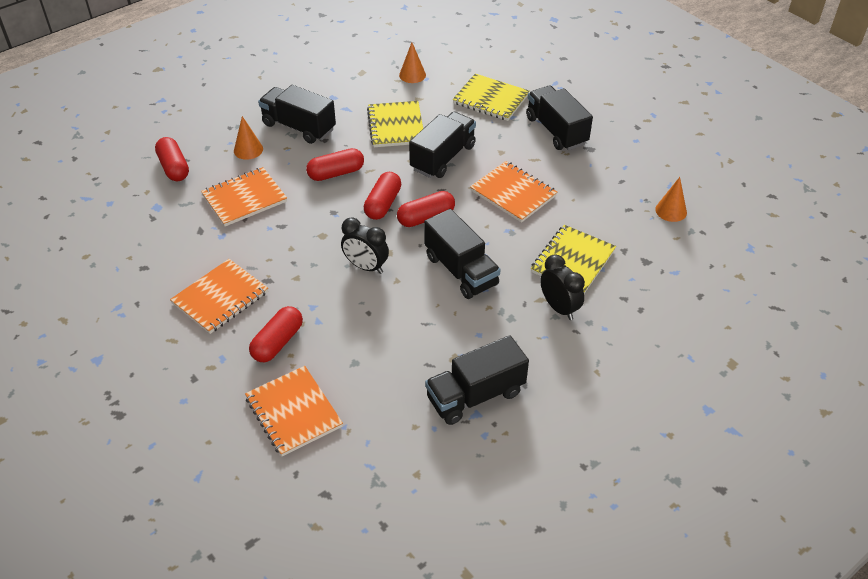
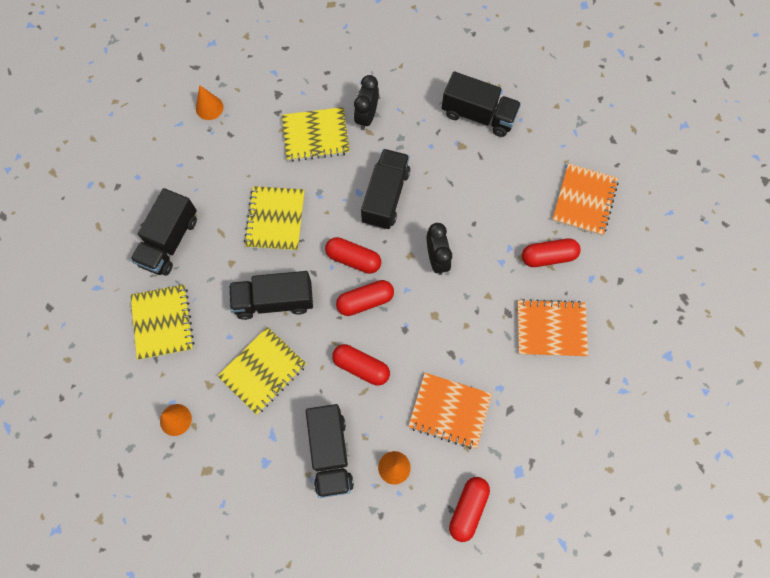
camera: 130 degrees left, 25 degrees up
orange notebook [470,161,558,223] -> yellow notebook [244,186,305,251]

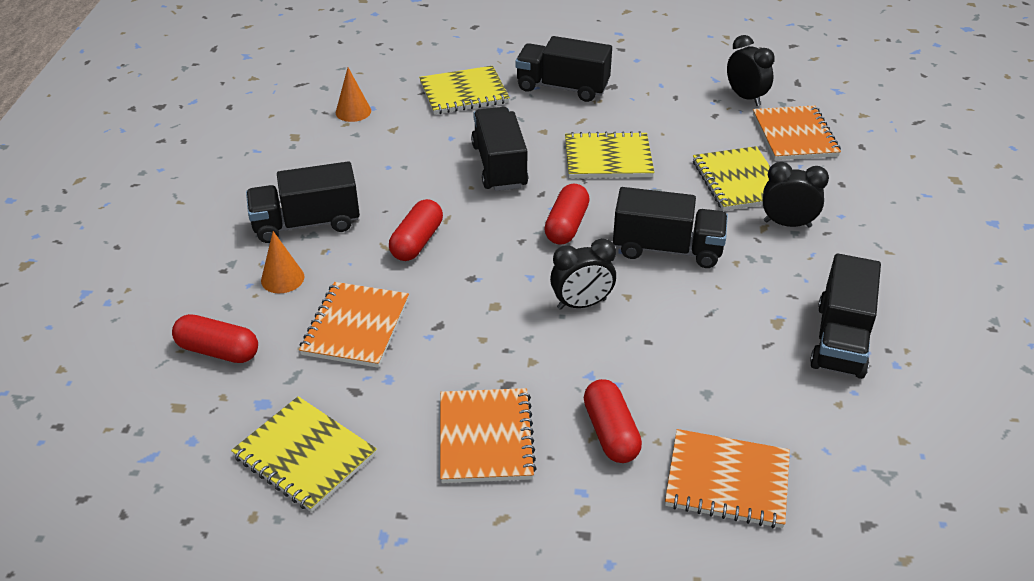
camera: 85 degrees right, 30 degrees down
orange cone [196,85,223,120] -> black clock [727,35,775,106]
yellow notebook [218,327,306,415] -> yellow notebook moved to [231,396,377,512]
red capsule [336,280,394,316] -> none
none -> orange notebook [753,105,841,160]

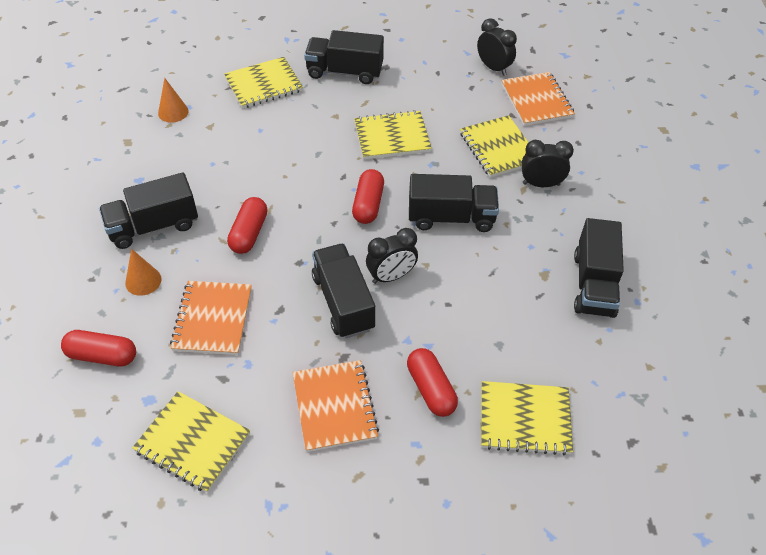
camera: 10 degrees left, 10 degrees up
black truck [471,107,529,191] -> black truck moved to [312,243,375,338]
orange notebook [665,429,790,528] -> yellow notebook [481,381,573,455]

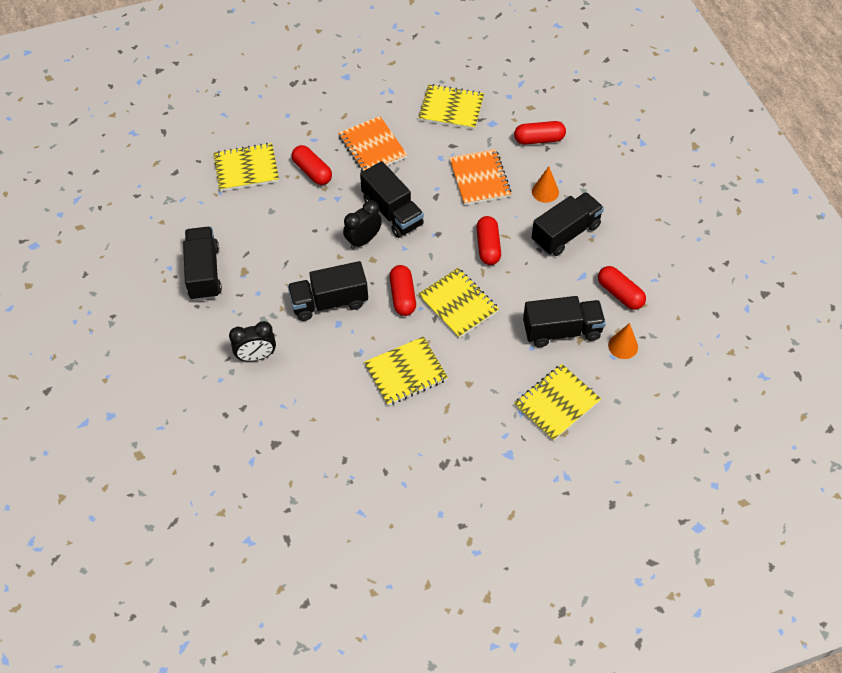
camera: 165 degrees right, 5 degrees up
black truck [304,30,384,84] -> black truck moved to [523,296,606,347]
yellow notebook [460,115,529,178] -> yellow notebook moved to [418,268,499,338]
black clock [477,18,517,76] -> none
orange notebook [501,72,575,126] -> none
none -> red capsule [598,266,646,310]

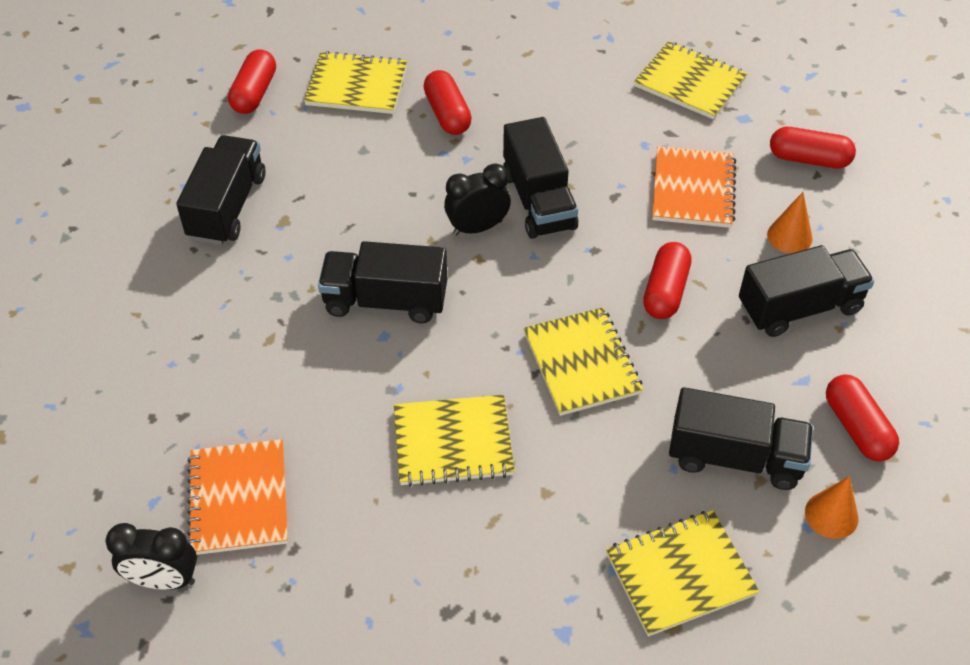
camera: 20 degrees right, 5 degrees down
black clock [229,321,276,361] -> black clock moved to [105,523,197,590]
orange notebook [338,116,407,172] -> orange notebook moved to [187,439,288,555]
red capsule [389,265,416,316] -> red capsule moved to [228,49,276,114]

